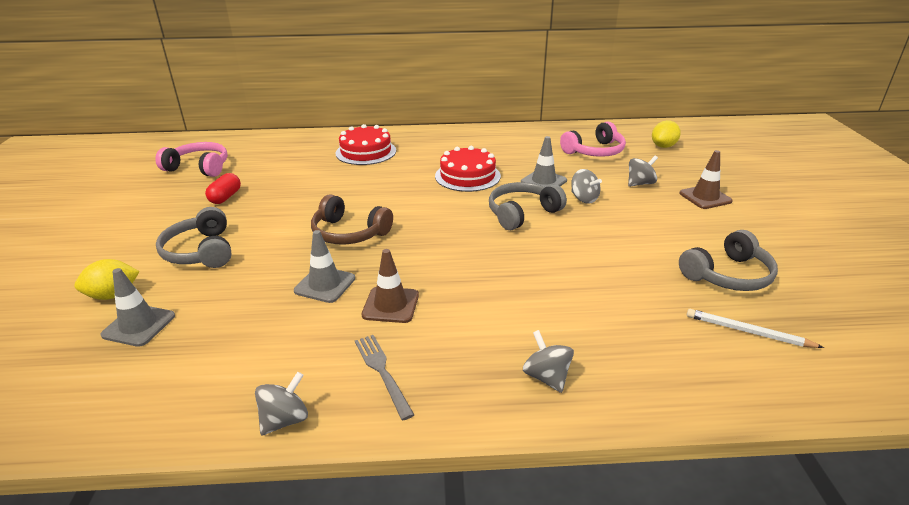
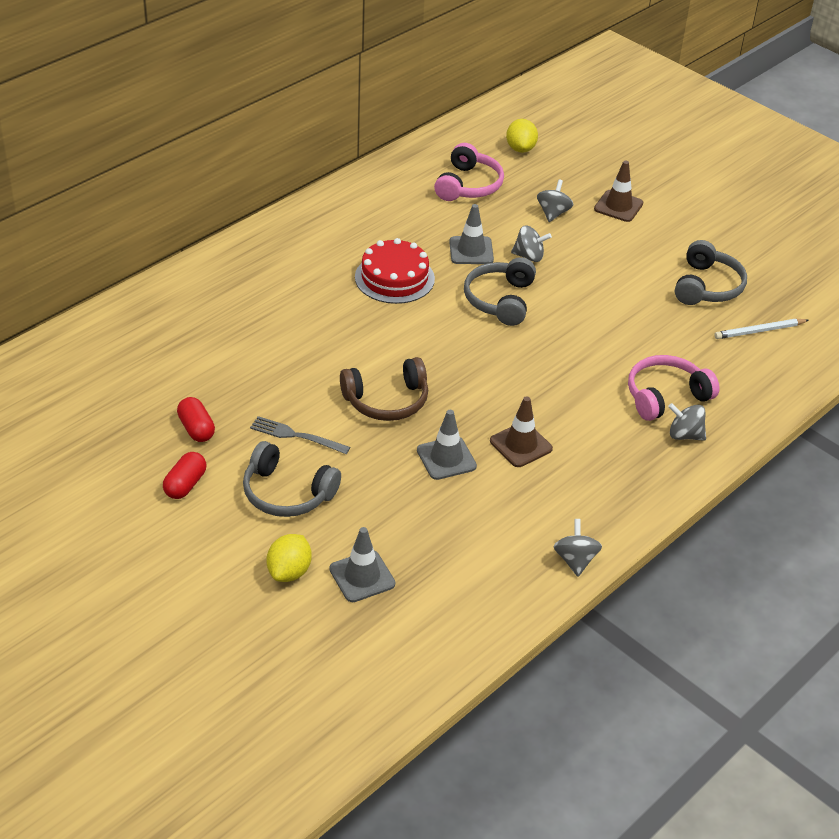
camera: 45 degrees left, 10 degrees up
pink headphones [155,142,228,177] -> pink headphones moved to [628,355,720,421]
red cake [336,124,396,165] -> none
grey fork [355,335,414,420] -> grey fork moved to [250,416,350,454]
none -> red capsule [163,452,207,499]

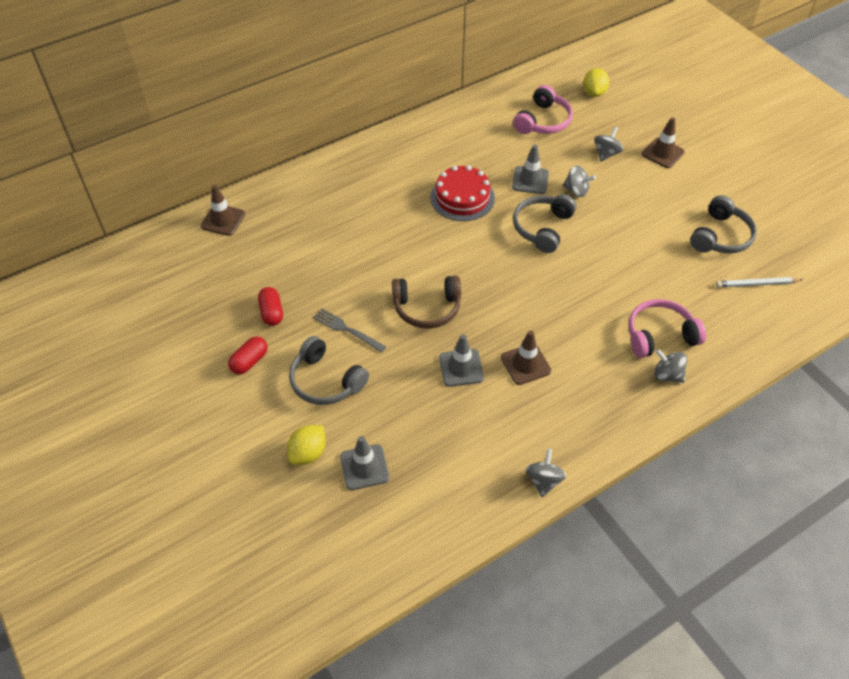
camera: 15 degrees right, 10 degrees up
none -> brown traffic cone [201,185,245,236]

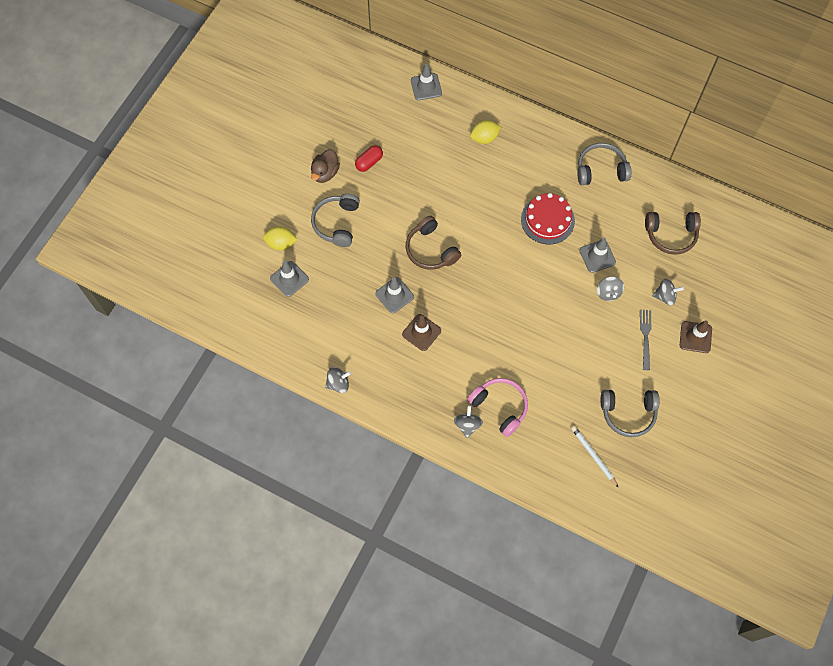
camera: 60 degrees right, 15 degrees up
brown traffic cone [201,185,245,236] -> grey traffic cone [411,64,442,100]
red capsule [228,336,268,374] -> brown duck [311,149,340,183]
grey fork [313,308,386,353] -> grey fork moved to [640,310,651,370]
pink headphones [513,85,573,134] -> brown headphones [645,212,701,255]
grey headphones [513,194,577,253] -> grey headphones moved to [577,143,631,185]
yellow lemon [583,68,609,97] -> yellow lemon moved to [470,120,501,144]

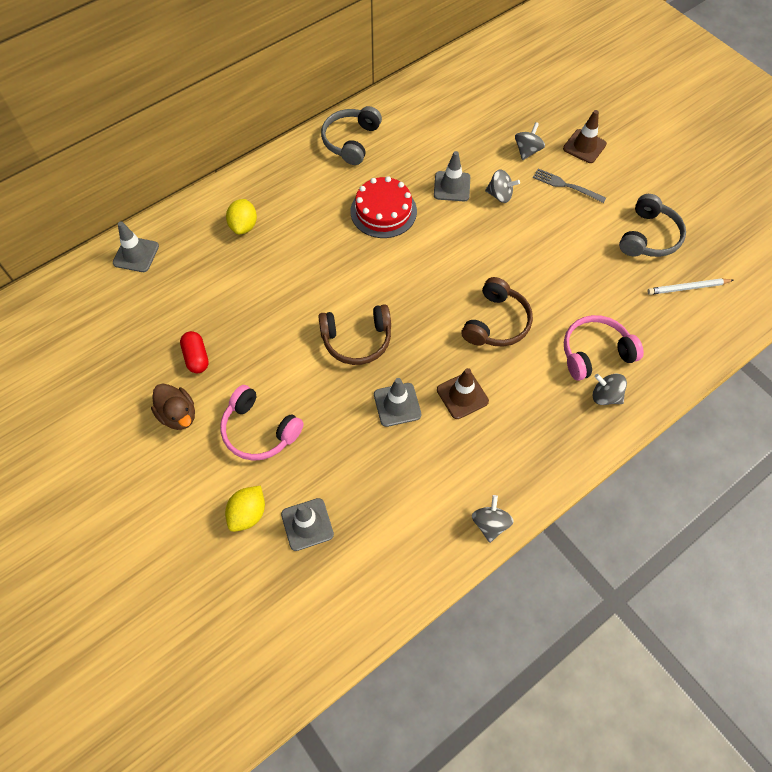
camera: 65 degrees left, 5 degrees down
grey headphones [311,193,360,247] -> pink headphones [220,385,304,461]
brown headphones [645,212,701,255] -> brown headphones moved to [462,277,533,347]

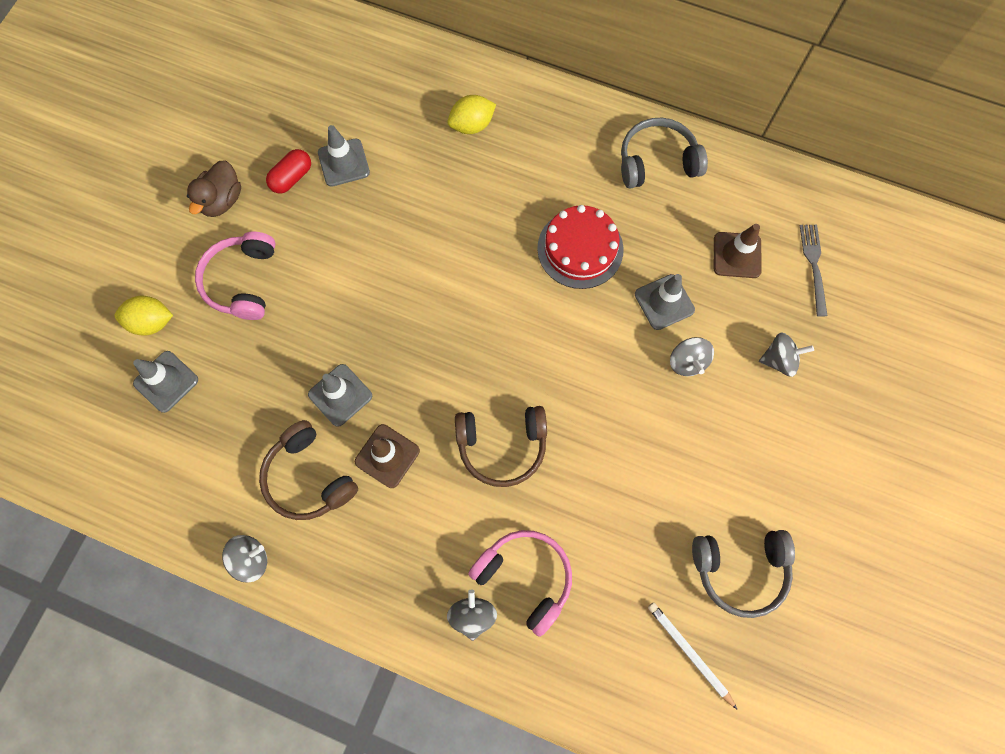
camera: 60 degrees right, 10 degrees up
grey traffic cone [113,221,159,272] -> grey traffic cone moved to [318,125,370,187]
brown headphones [318,304,391,365] -> brown headphones moved to [259,420,358,520]
grey fork [533,169,606,203] -> grey fork moved to [800,225,828,317]
brown traffic cone [563,110,607,163] -> brown traffic cone moved to [714,224,762,278]

